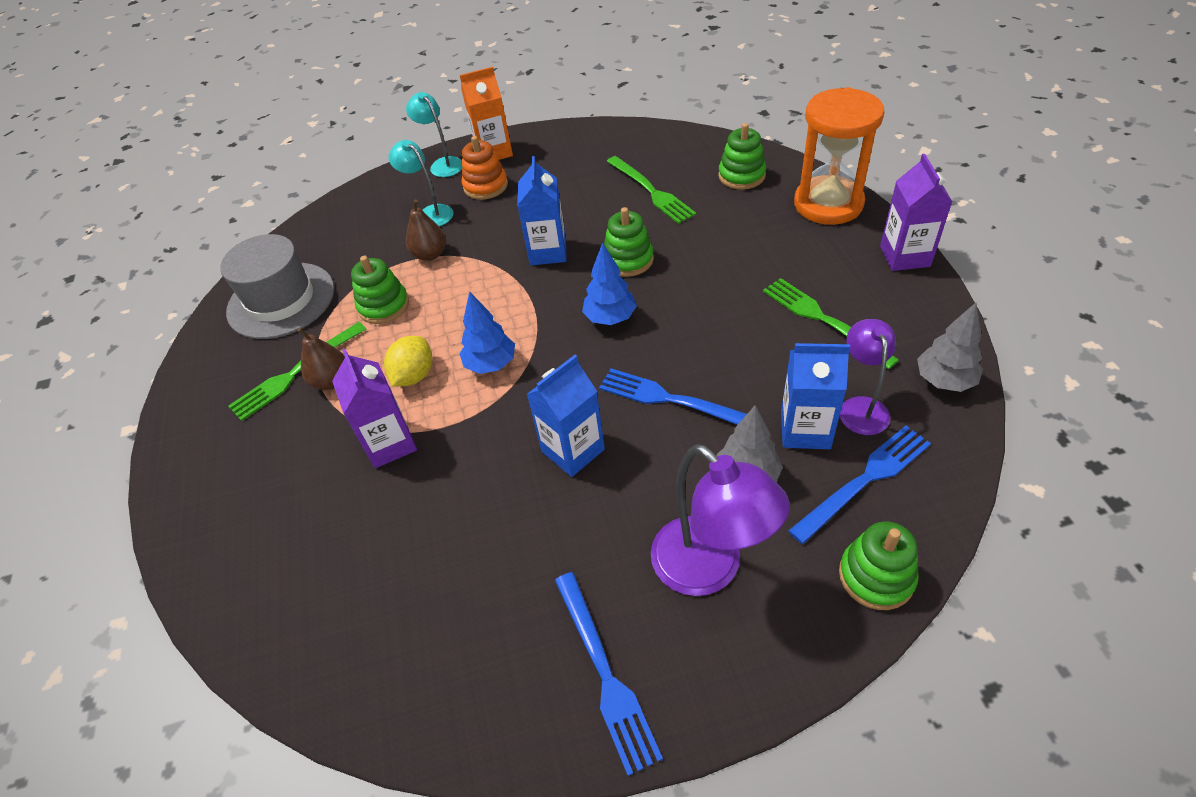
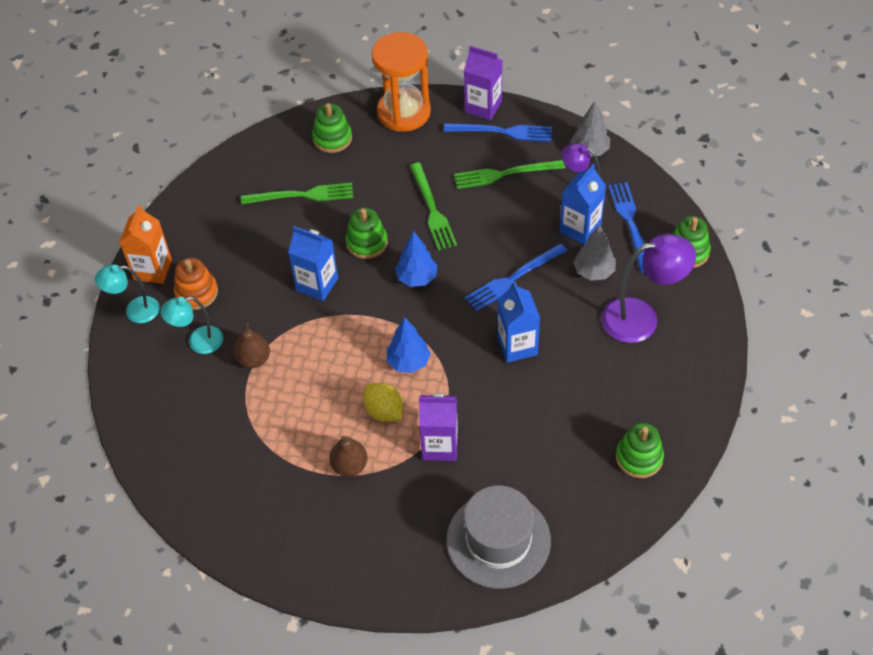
camera: 65 degrees left, 5 degrees up
grey hat [220,234,334,339] -> grey hat moved to [447,485,551,589]
green fork [228,322,367,421] -> green fork moved to [410,162,457,250]
green stacking toy [351,256,409,324] -> green stacking toy moved to [616,423,664,478]
blue fork [555,572,663,776] -> blue fork moved to [444,123,552,142]

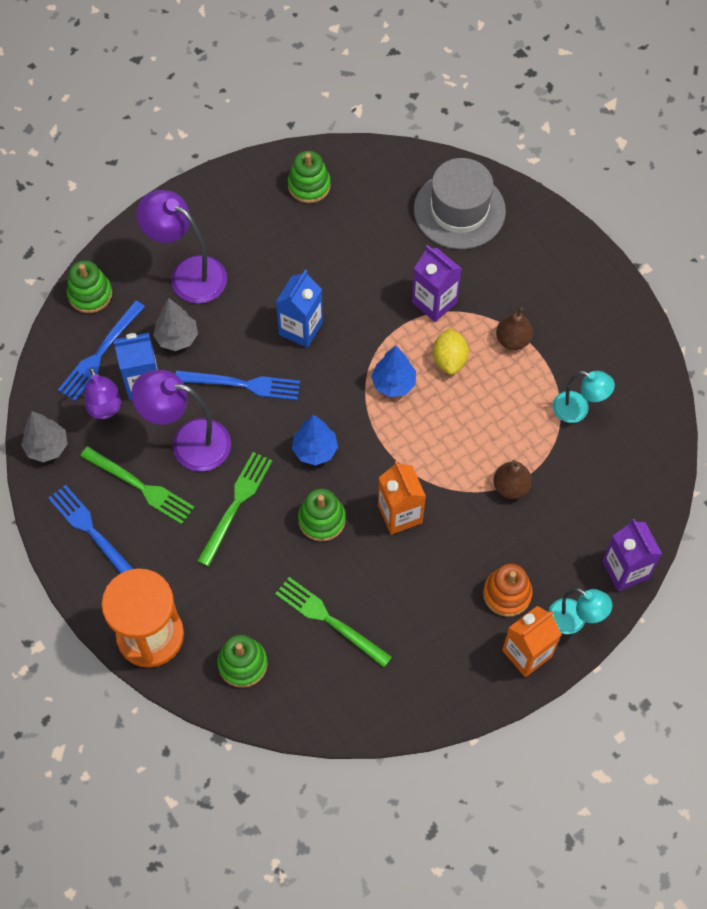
camera: 140 degrees left, 10 degrees up
turquoise lamp [160,297,223,354] -> turquoise lamp moved to [553,371,615,423]
blue carton [288,226,338,301] -> orange carton [378,461,426,535]
purple carton [464,46,502,120] -> purple carton moved to [602,519,662,591]
none -> purple lamp [131,370,231,471]

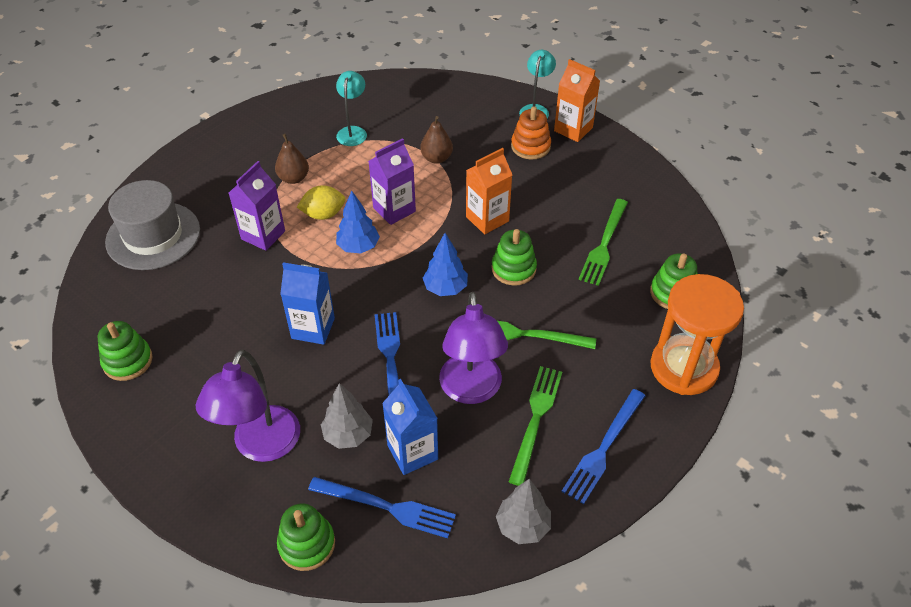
camera: 105 degrees left, 15 degrees down
purple lamp [84,367,121,419] -> none
purple carton [602,519,662,591] -> purple carton moved to [368,138,416,225]

